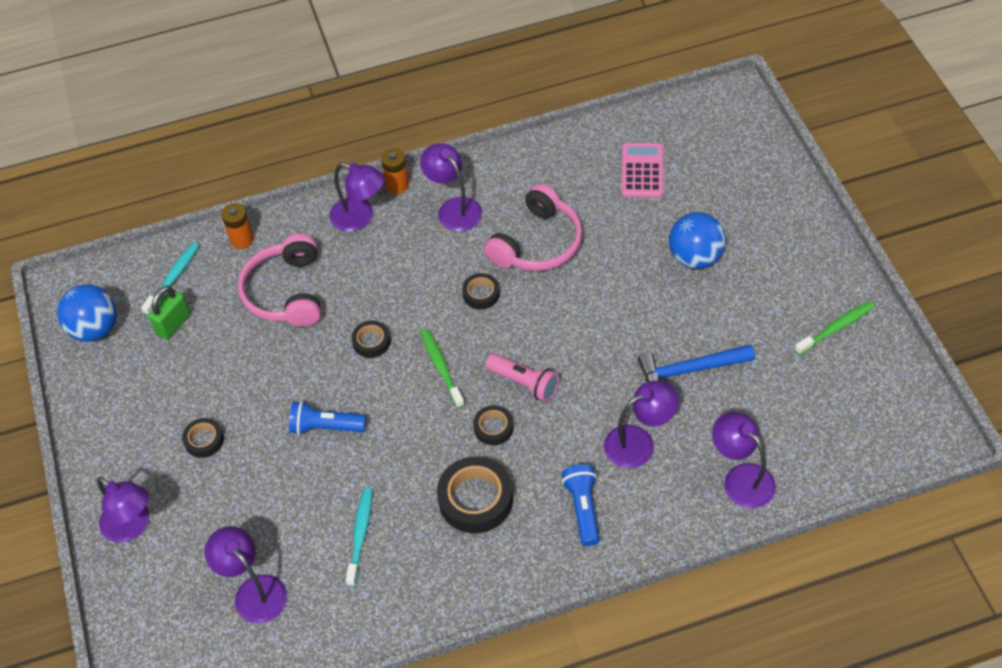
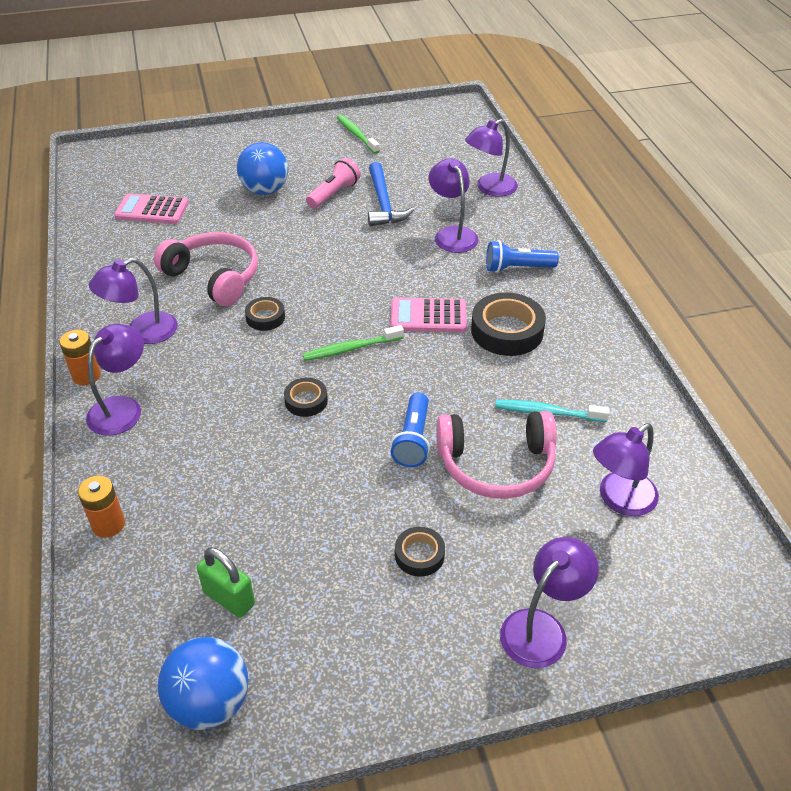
camera: 90 degrees left, 10 degrees down
turquoise toothbrush [141,243,199,316] -> none
pink headphones [238,234,321,327] -> pink headphones moved to [436,411,557,499]
black tape [473,405,514,445] -> pink calculator [391,297,467,332]
pink flashlight [486,354,559,402] -> pink flashlight moved to [306,158,361,209]

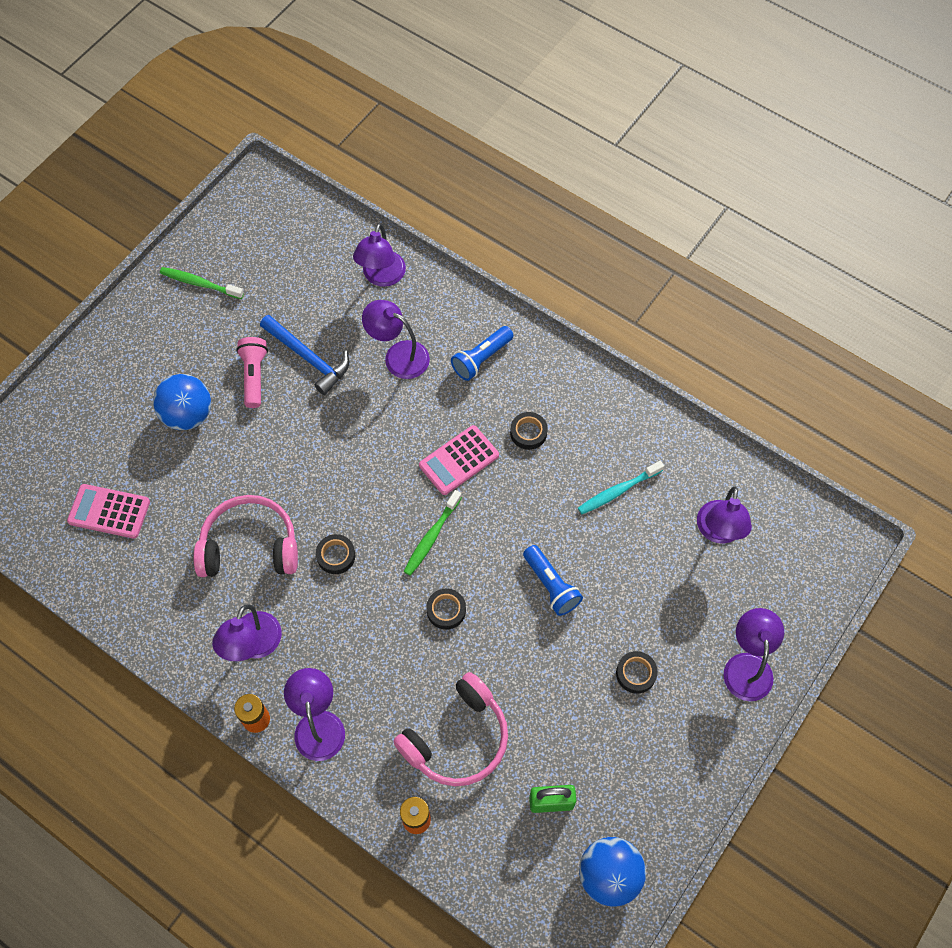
camera: 40 degrees left, 20 degrees up
pink calculator [114,193,189,224] -> pink calculator turned 45 degrees clockwise [67,484,150,539]
pink headphones [436,411,557,499] -> pink headphones moved to [393,672,508,786]
black tape [471,292,546,356] -> black tape [510,412,548,450], size x0.55

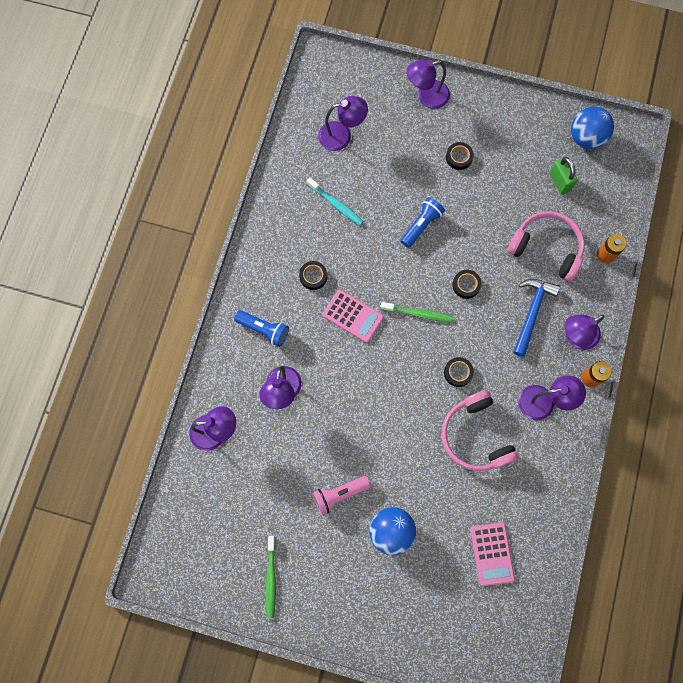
camera: 110 degrees left, 10 degrees up
blue hammer [260,315,349,395] -> blue hammer moved to [513,279,560,357]

